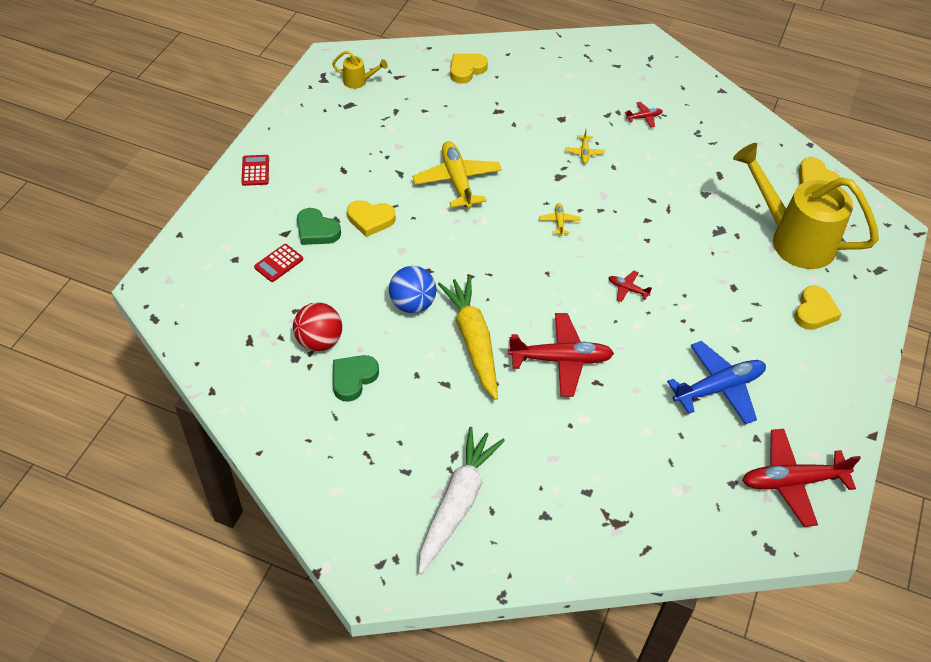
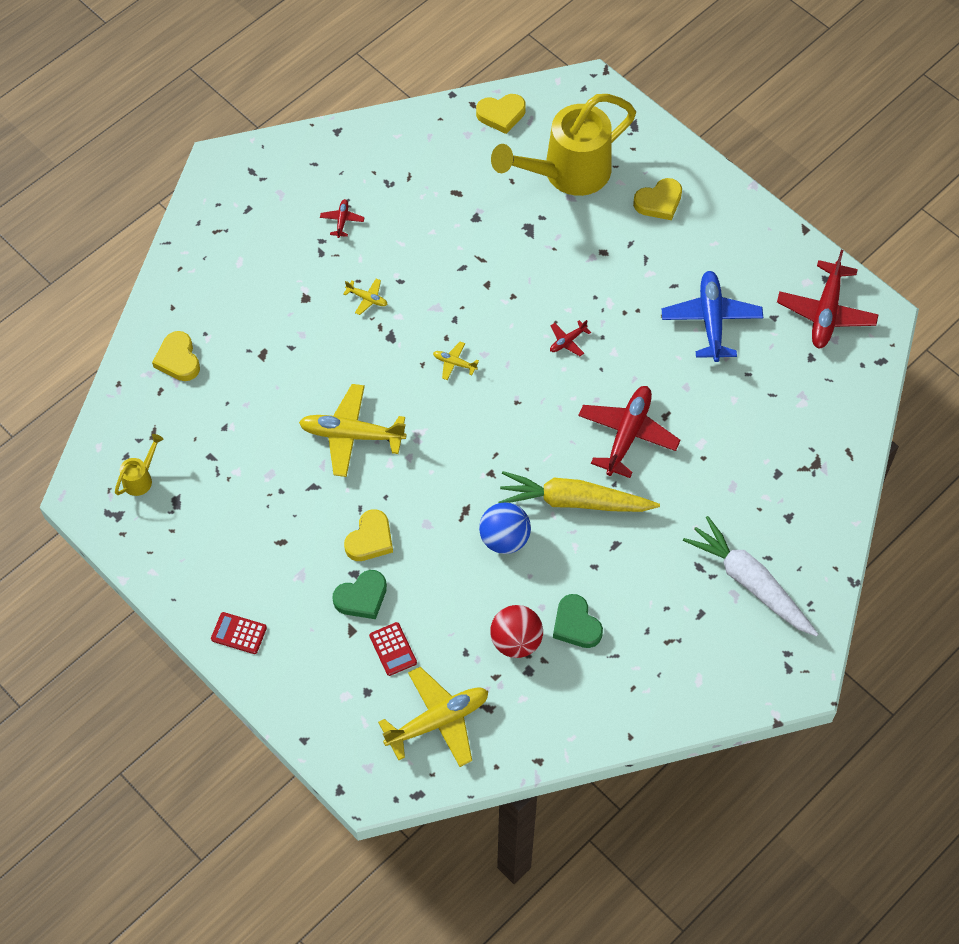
camera: 65 degrees left, 10 degrees up
yellow heart [794,285,842,330] -> yellow heart turned 105 degrees clockwise [633,178,682,220]
none -> yellow plane [378,667,488,767]

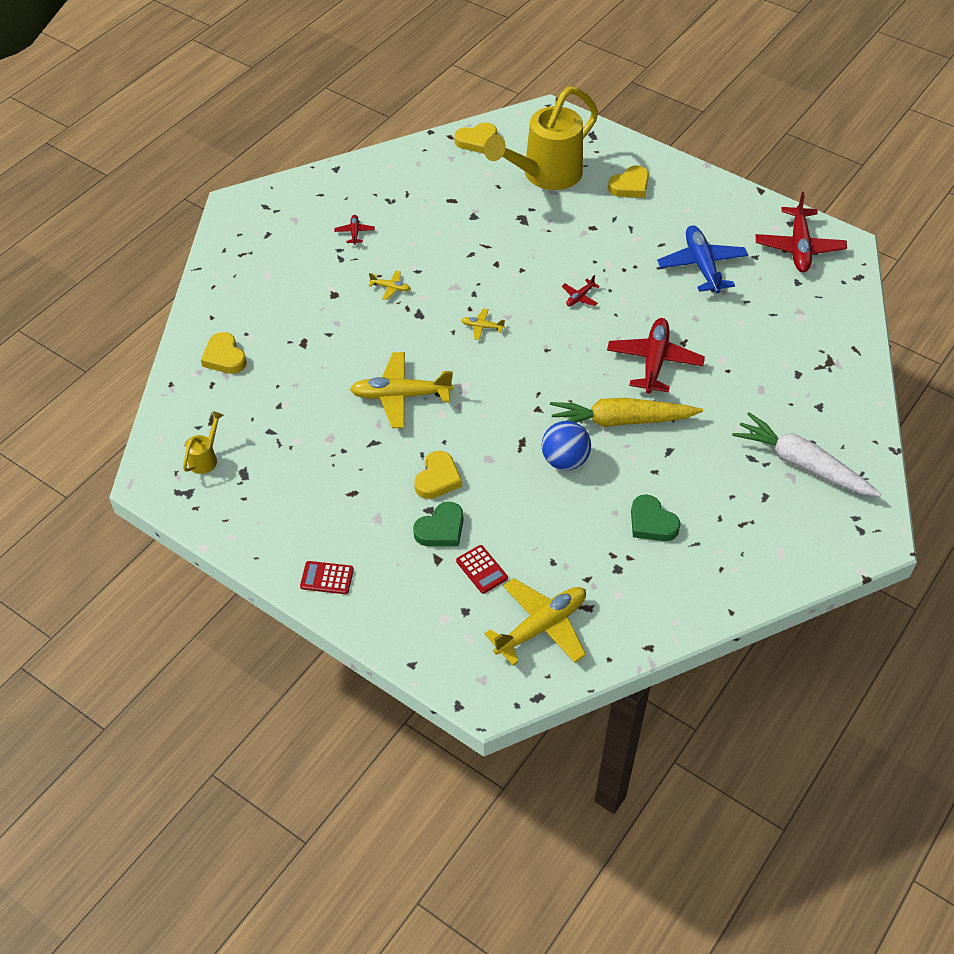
camera: 10 degrees left, 10 degrees down
red ball [490,605,543,658] -> none

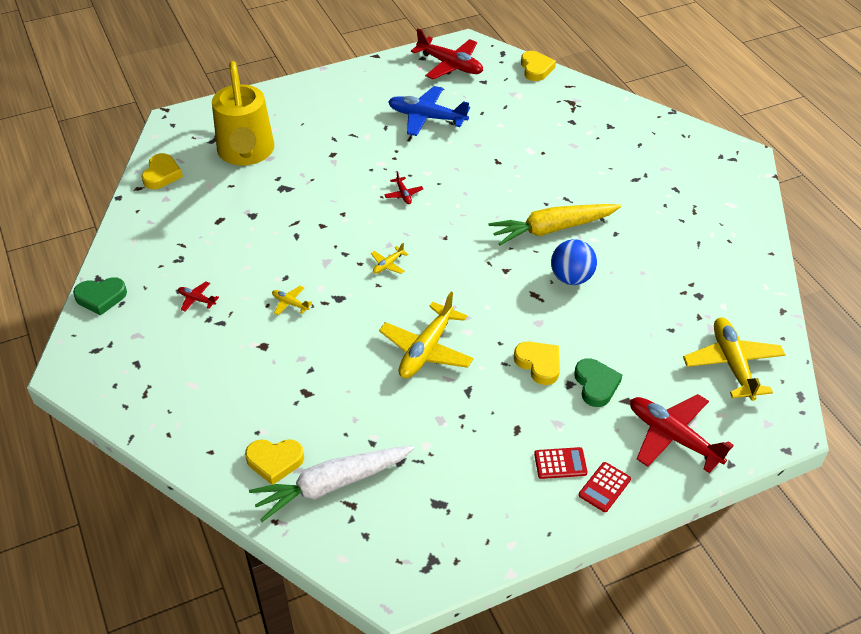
camera: 60 degrees left, 5 degrees down
yellow watering can [183,411,224,474] -> none
yellow plane [368,270,411,300] -> yellow plane turned 105 degrees counterclockwise [272,286,313,315]
red calculator [456,545,508,594] -> red calculator moved to [534,447,588,479]
yellow carrot [550,398,703,427] -> yellow carrot turned 45 degrees clockwise [489,204,621,245]
red plane [607,318,705,394] -> red plane moved to [630,394,734,473]
yellow heart [608,166,649,198] -> yellow heart moved to [521,51,556,81]
green heart [631,494,681,541] -> green heart moved to [73,277,127,315]
white carrot [732,412,881,497] -> white carrot moved to [249,446,414,522]

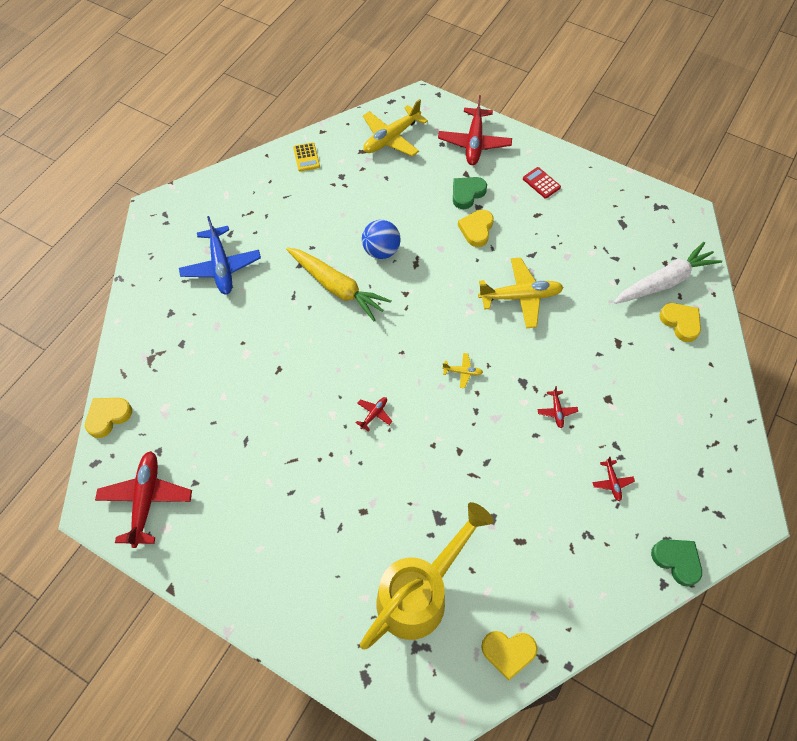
camera: 125 degrees left, 15 degrees up
yellow heart [142,153,183,189] -> yellow heart turned 150 degrees counterclockwise [481,631,538,681]
white carrot [249,446,414,522] -> white carrot turned 60 degrees counterclockwise [614,242,722,304]
yellow plane [272,286,313,315] -> red plane [537,386,578,428]
blue plane [388,86,470,136] -> blue plane moved to [179,216,261,295]
red calculator [579,462,631,512] -> none
none -> yellow calculator [293,142,320,172]

